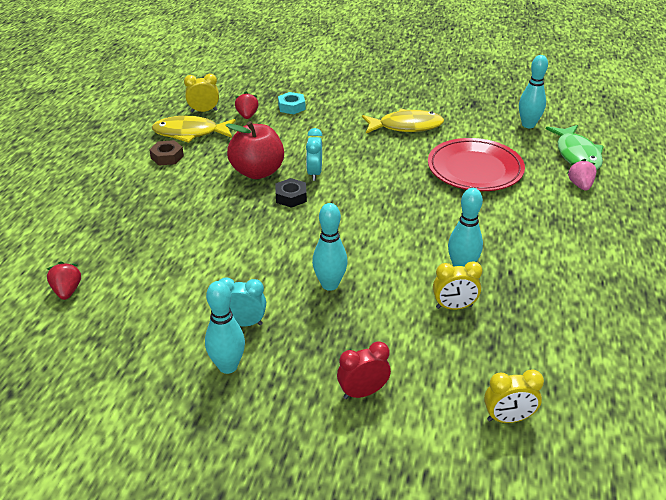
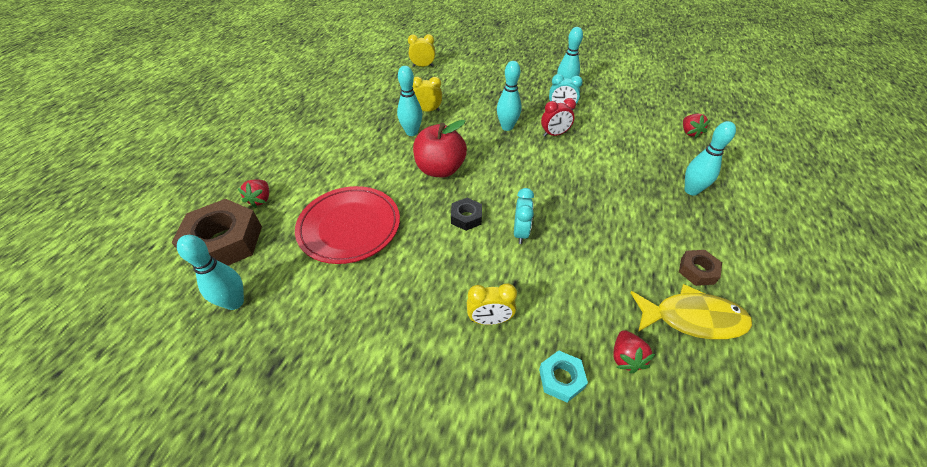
camera: 175 degrees left, 10 degrees up
yellow clock [184,74,219,112] -> yellow clock moved to [467,283,517,325]
red apple [226,121,284,179] -> red apple moved to [413,120,467,178]
black nut [276,178,307,208] -> black nut moved to [451,198,482,231]
red clock [337,341,391,399] -> red clock moved to [541,98,576,137]
yellow fish [362,109,444,133] -> none
green fish [546,125,604,170] -> brown nut [172,199,262,266]
pink strawberry [567,159,596,191] -> red strawberry [238,179,269,208]
none -> turquoise bowling pin [685,121,736,196]

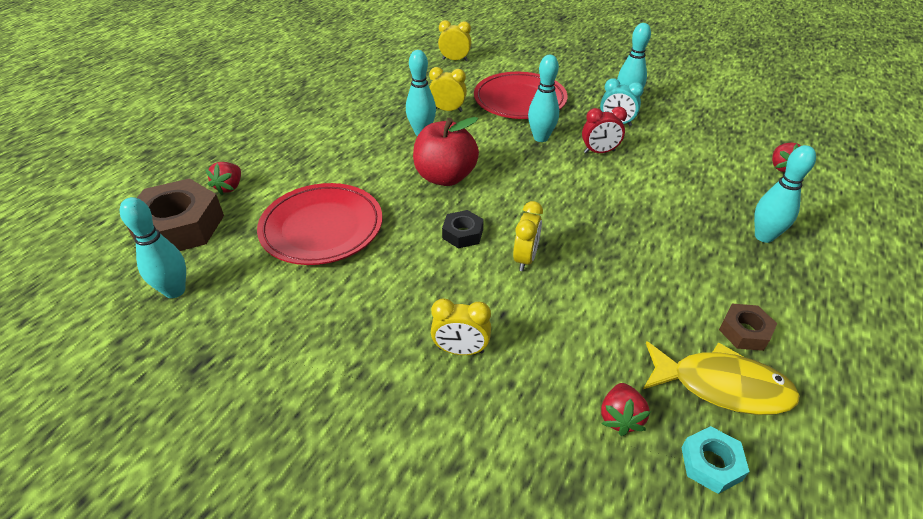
camera: 10 degrees right, 5 degrees down
turquoise clock [514,188,534,244] -> yellow clock [513,201,543,271]
turquoise nut [539,350,588,403] -> turquoise nut moved to [681,426,750,494]
none -> red plate [474,72,567,119]

